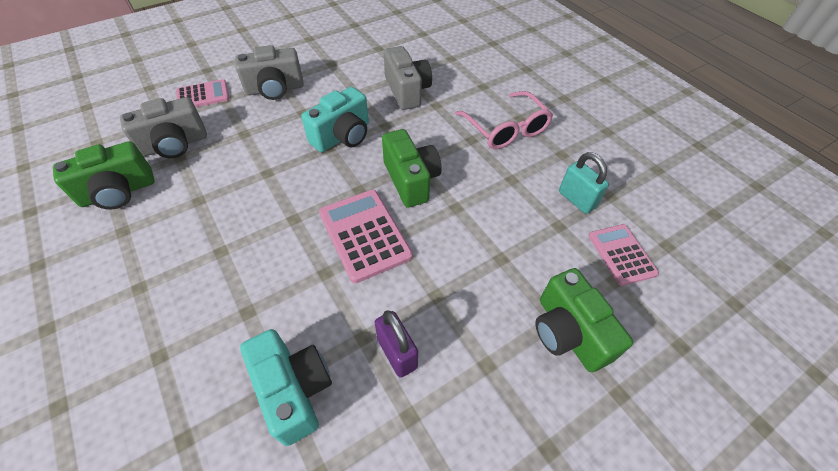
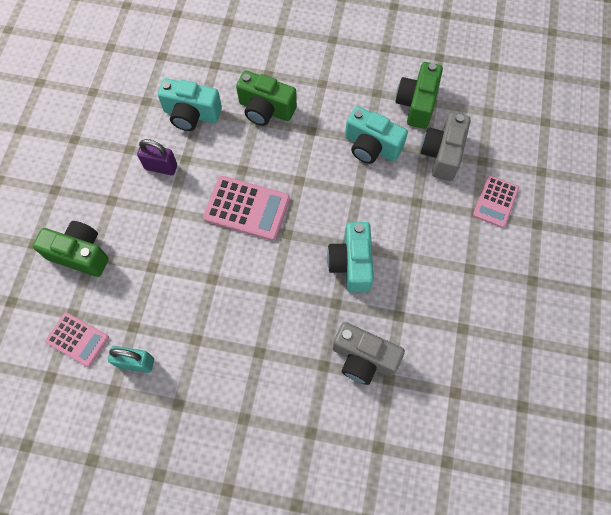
camera: 135 degrees right, 15 degrees up
grey camera [235,45,304,100] -> none
green camera [382,129,442,207] -> green camera moved to [236,71,297,126]
pink glasses [455,91,553,149] -> none
none -> turquoise camera [345,106,408,164]

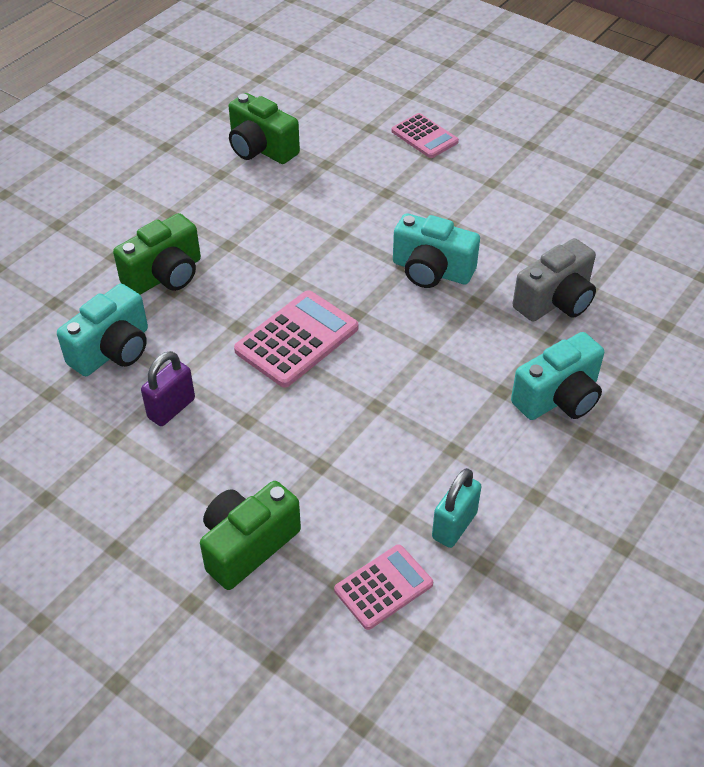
camera: 65 degrees left, 20 degrees down
turquoise camera [345,106,408,164] -> turquoise camera moved to [511,332,604,420]
grey camera [421,112,471,181] -> none

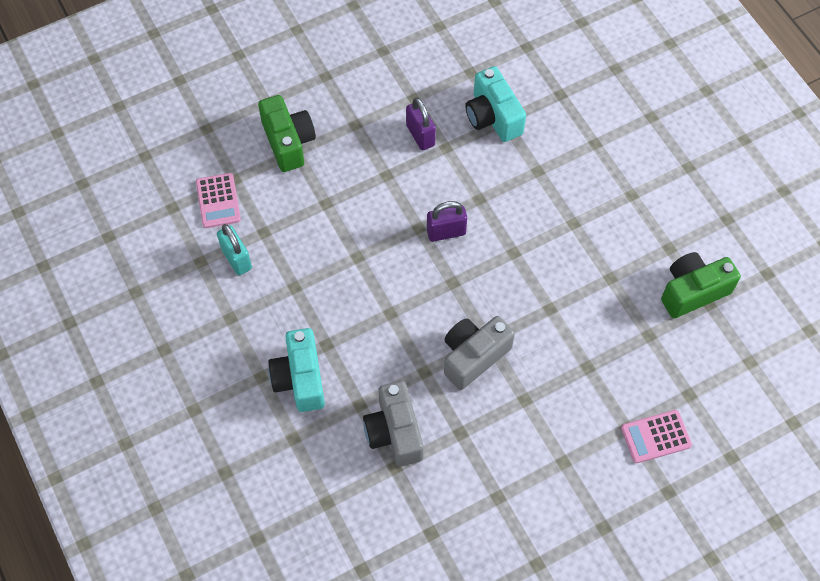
camera: 115 degrees right, 15 degrees up
green camera [113,213,201,295] -> none
pink calculator [234,291,358,388] -> purple padlock [427,201,467,242]
turquoise camera [393,213,480,288] -> grey camera [444,316,515,390]

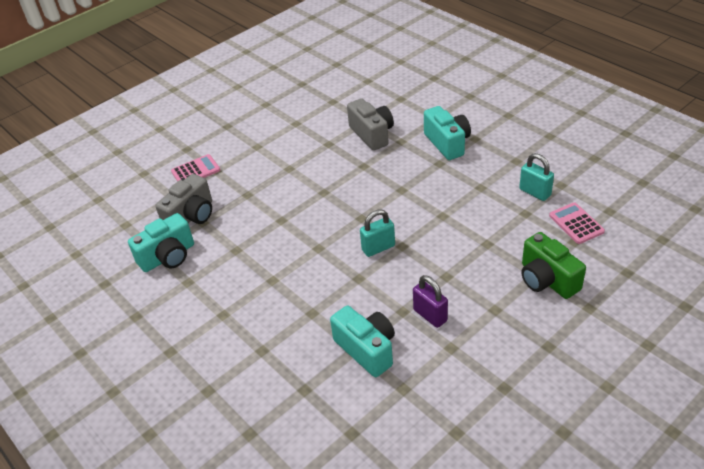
camera: 170 degrees right, 20 degrees down
purple padlock [427,201,467,242] -> turquoise padlock [360,209,395,257]
grey camera [444,316,515,390] -> grey camera moved to [155,174,212,224]
green camera [661,252,741,318] -> turquoise camera [128,213,194,272]

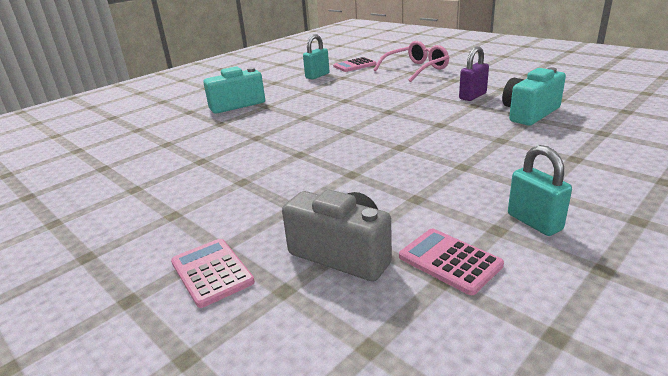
camera: 95 degrees left, 15 degrees down
turquoise camera [128,213,194,272] -> pink calculator [399,229,504,295]
grey camera [347,98,394,151] -> none
turquoise padlock [360,209,395,257] -> turquoise padlock moved to [508,145,572,236]
green camera [521,232,586,299] -> pink glasses [374,41,449,82]

